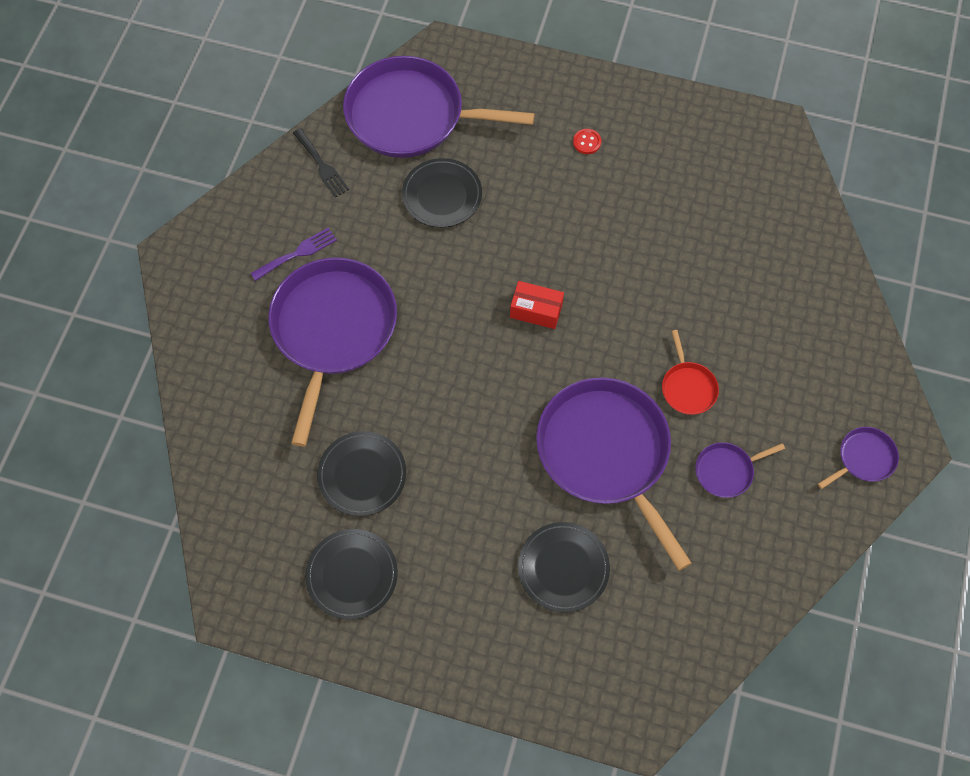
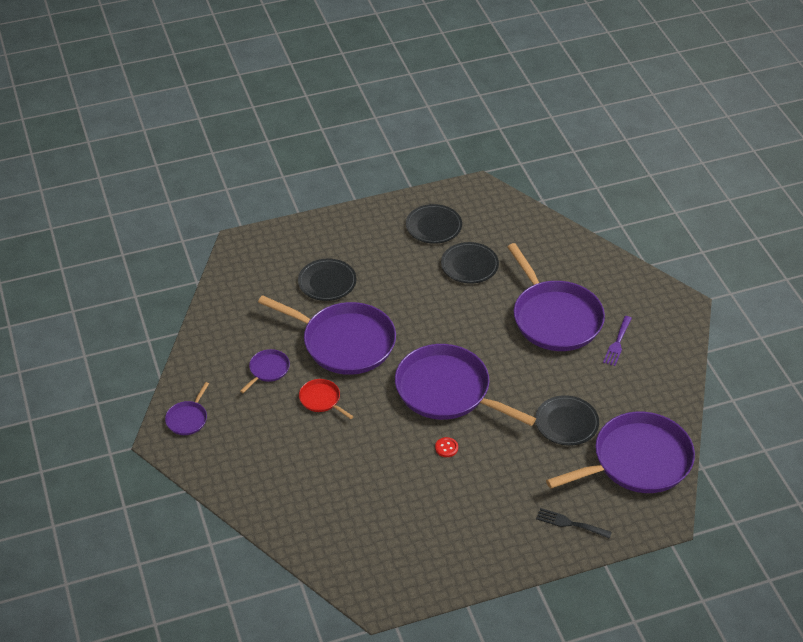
camera: 145 degrees right, 20 degrees down
black fork [293,128,349,198] -> black fork moved to [536,508,612,539]
red box [510,281,564,329] -> purple pan [395,344,536,426]
red button [573,129,601,154] -> red button moved to [435,437,458,457]

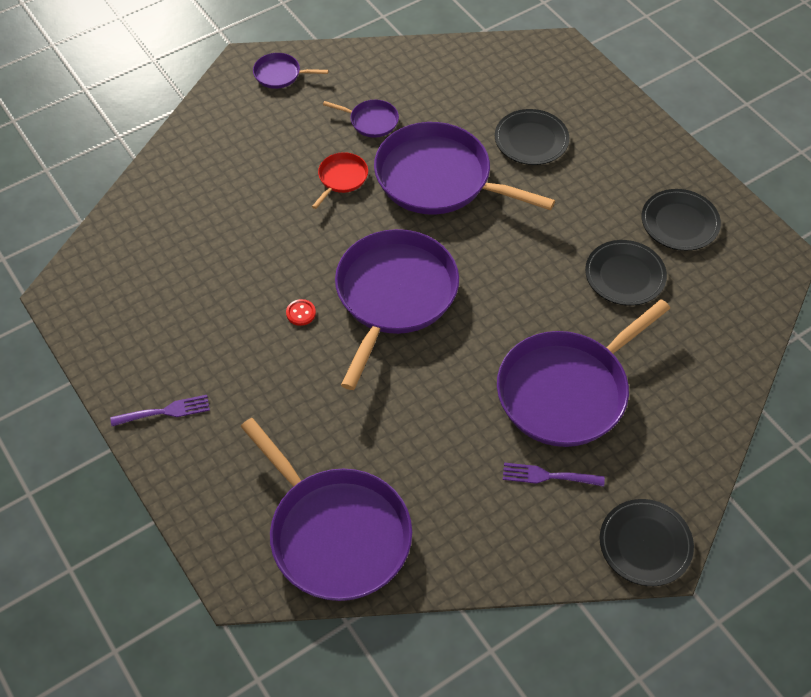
camera: 75 degrees right, 10 degrees up
purple pan [258,295,396,375] -> purple pan turned 105 degrees clockwise [374,122,555,215]
black plate [535,395,599,446] -> black plate moved to [600,499,694,586]
black fork [536,508,612,539] -> none
none -> purple fork [110,395,210,426]

